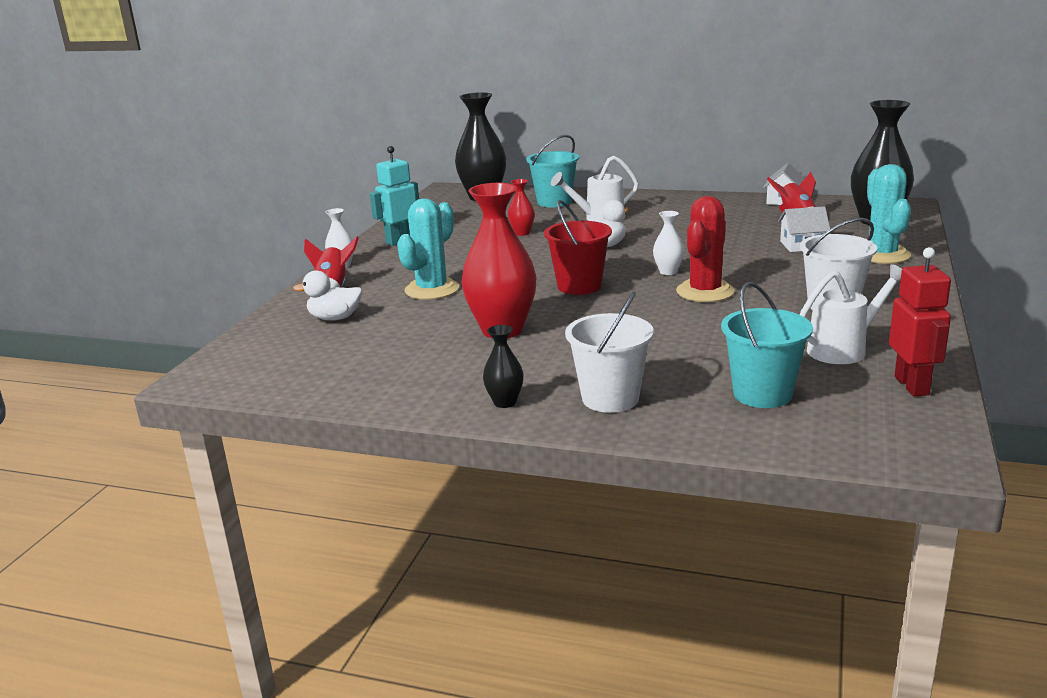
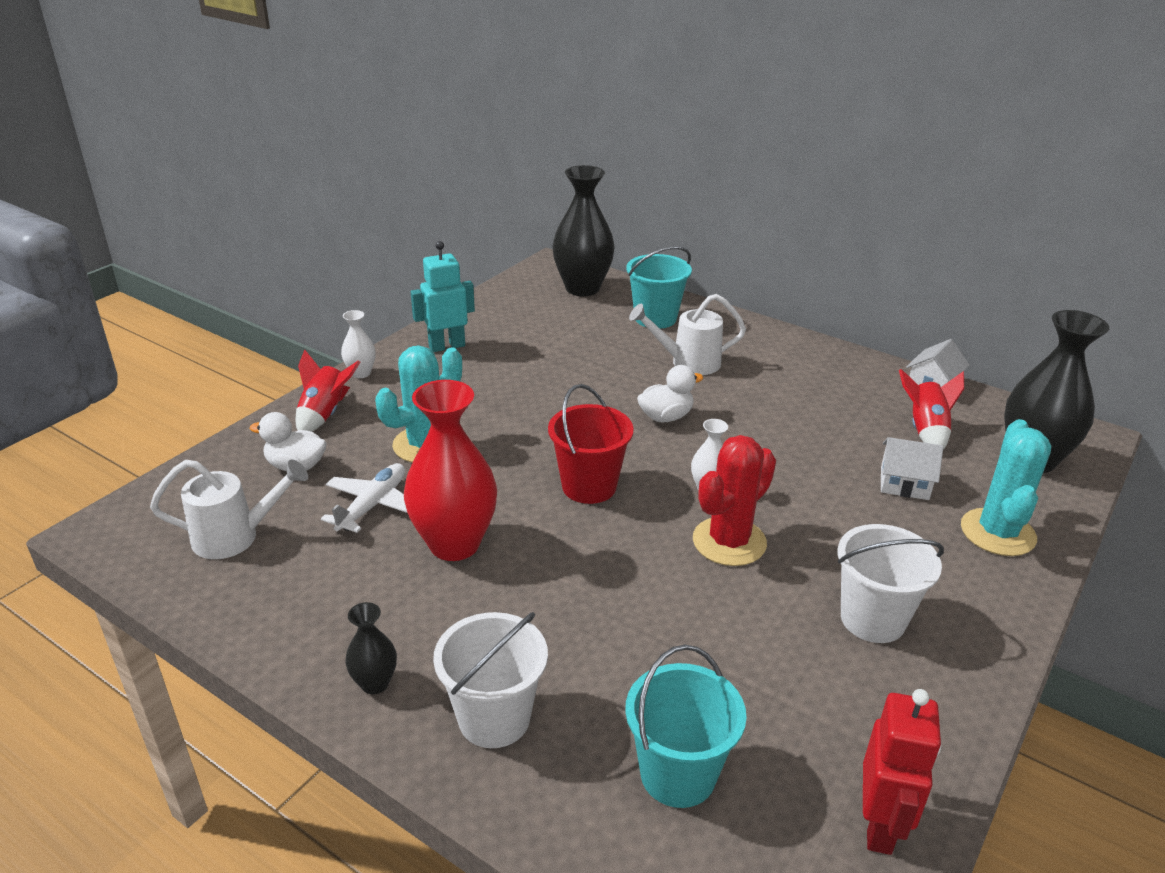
camera: 15 degrees right, 10 degrees up
red vase [508,179,535,236] -> none
white watering can [799,264,902,364] -> white watering can moved to [150,459,308,559]
none -> white plane [321,463,407,533]

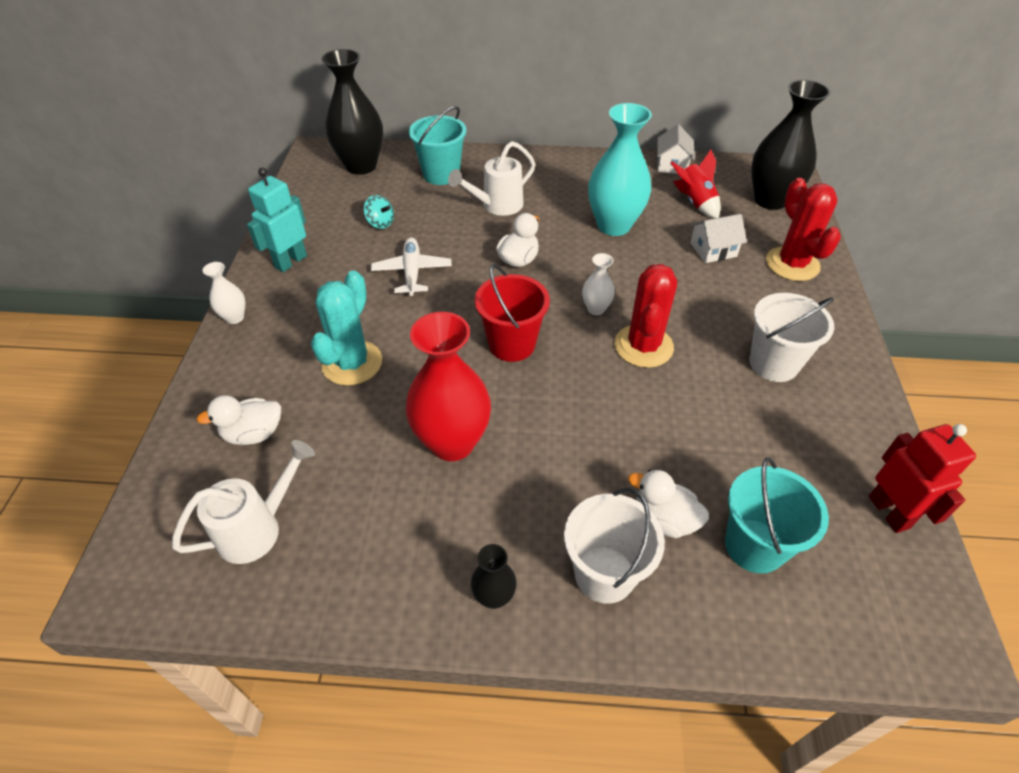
camera: 30 degrees left, 15 degrees up
red rocket [296,349,360,432] -> none
white plane [321,463,407,533] -> white plane moved to [371,237,452,296]
turquoise cactus [961,419,1051,556] -> red cactus [766,178,841,281]
none -> turquoise spinning top [364,195,394,229]
none -> turquoise vase [588,103,652,236]
none -> white duck [628,469,709,538]

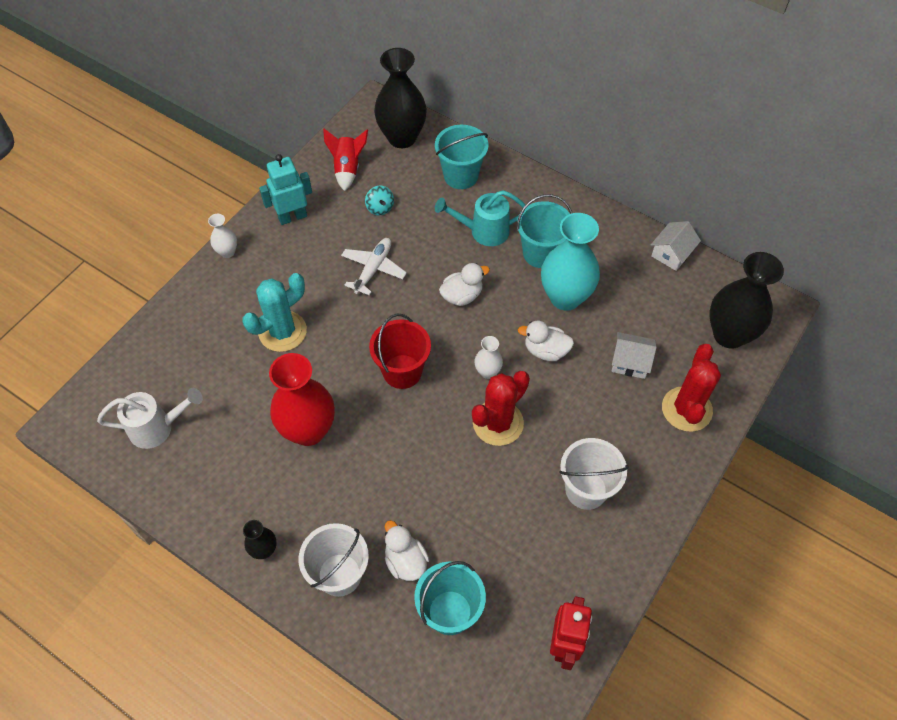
camera: 30 degrees right, 10 degrees up
white duck [196,395,281,445] -> white duck moved to [518,321,574,361]
white watering can [448,141,535,216] -> turquoise watering can [435,190,525,246]
red rocket [671,149,721,218] -> red rocket moved to [323,129,368,191]
none -> turquoise bucket [517,194,572,268]

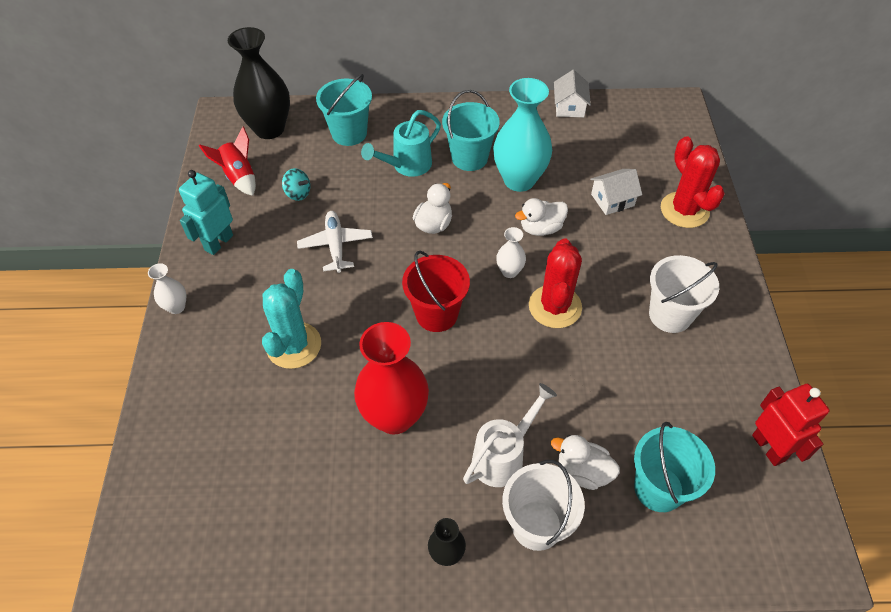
camera: 35 degrees left, 5 degrees down
white watering can [97,388,203,449] -> white watering can moved to [463,383,557,487]
black vase [709,252,784,349] -> none

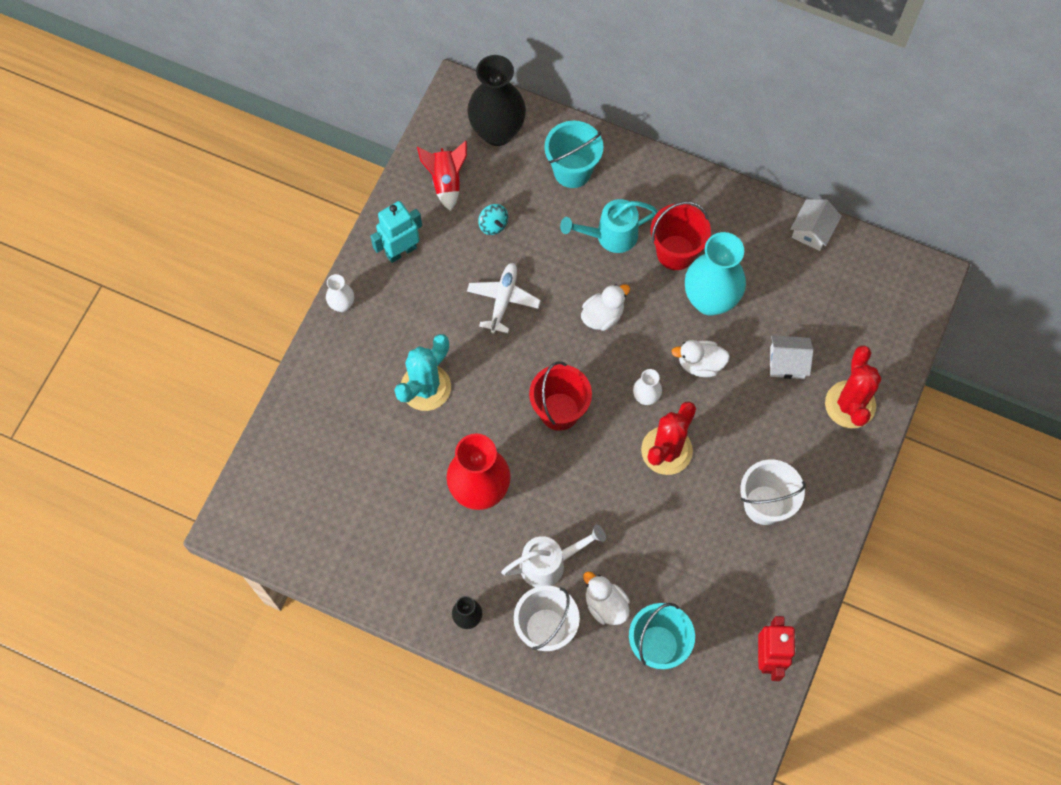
camera: 25 degrees right, 15 degrees up
turquoise bucket [442,90,500,171] -> red bucket [651,202,711,270]

